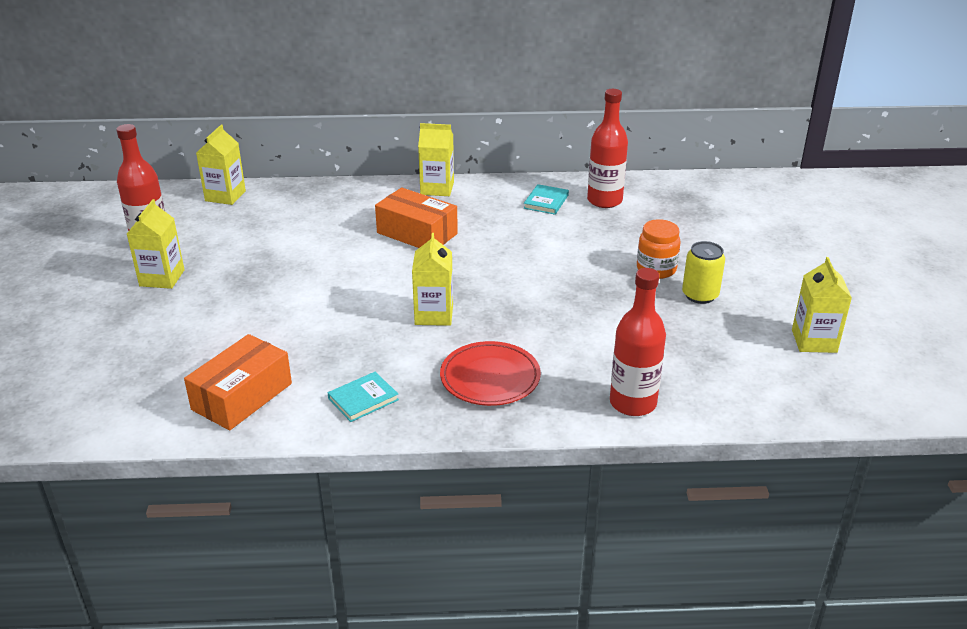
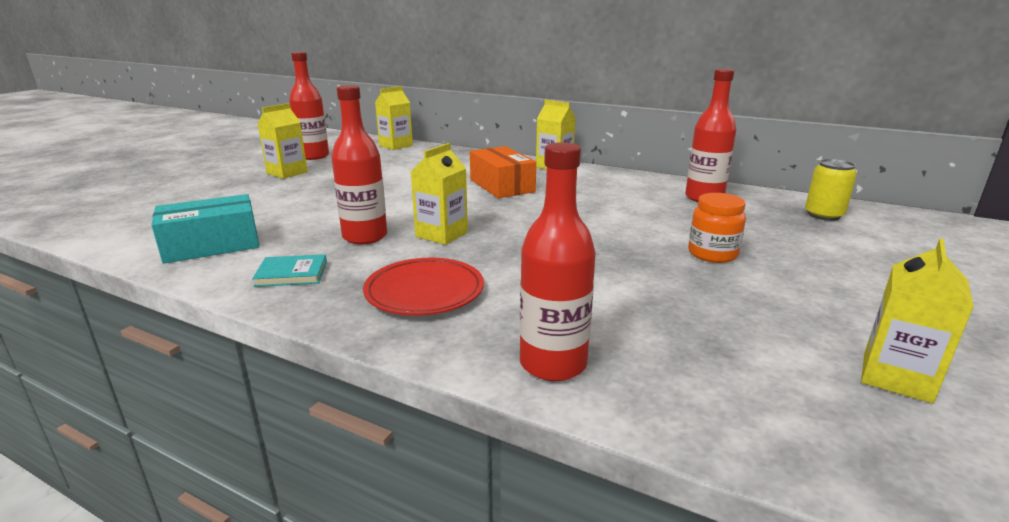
camera: 30 degrees right, 10 degrees down
orange box [184,334,292,430] -> turquoise box [151,194,260,264]
turquoise book [524,184,569,215] -> none
yellow can [682,241,725,304] -> yellow can moved to [805,159,857,221]
none -> red bottle [331,85,387,244]

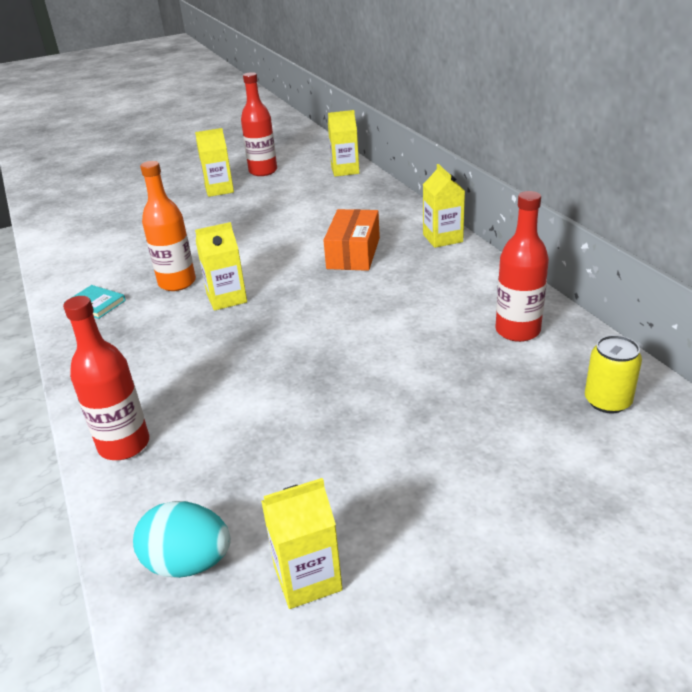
camera: 40 degrees right, 10 degrees up
turquoise box [151,194,260,264] -> none
red bottle [331,85,387,244] -> orange bottle [140,161,196,291]
red plate [363,258,484,316] -> none
orange jar [688,193,746,263] -> none
none -> turquoise egg [133,501,231,578]

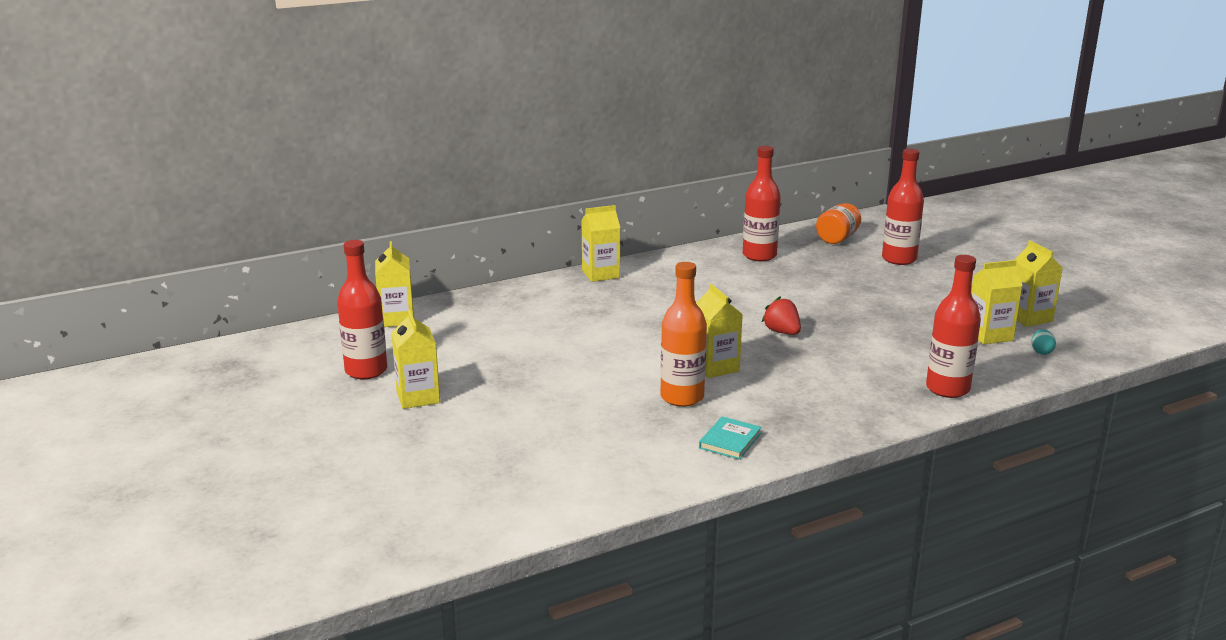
camera: 95 degrees left, 10 degrees down
turquoise egg [133,501,231,578] -> turquoise egg [1031,329,1056,355], size x0.49
orange box [323,209,380,271] -> none
yellow can [585,335,642,414] -> orange jar [816,203,861,244]
none -> red strawberry [762,297,801,335]
none -> red bottle [882,148,924,265]
none -> yellow carton [971,260,1023,344]

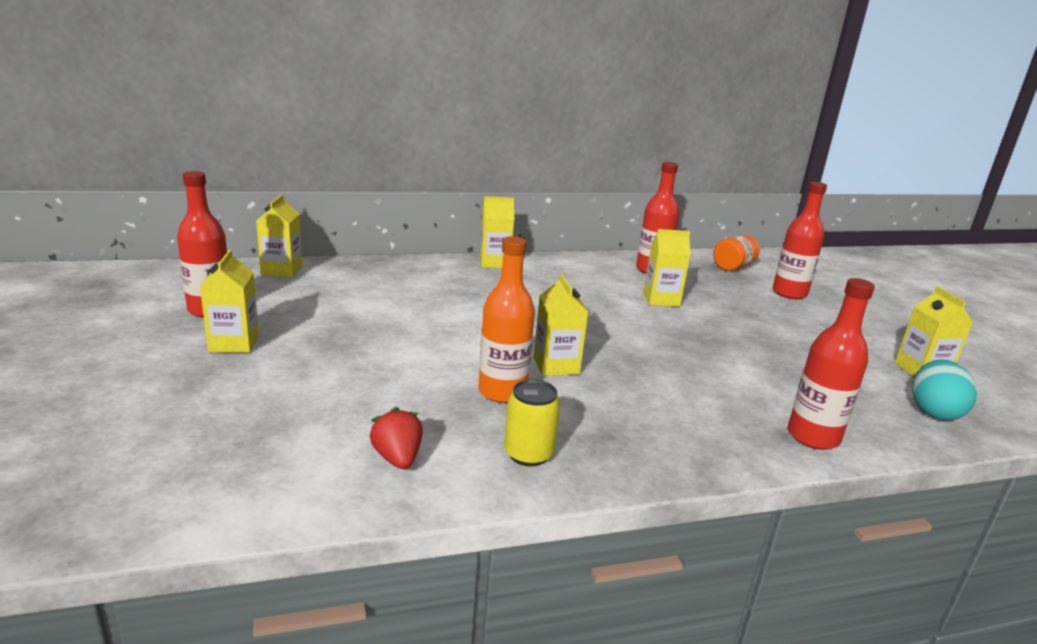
camera: 10 degrees right, 0 degrees up
turquoise book [699,417,762,460] -> yellow can [504,379,560,466]
red strawberry [762,297,801,335] -> red strawberry moved to [370,407,423,469]
yellow carton [971,260,1023,344] -> yellow carton moved to [643,229,691,307]
turquoise egg [1031,329,1056,355] -> turquoise egg [912,359,977,421], size x2.05

